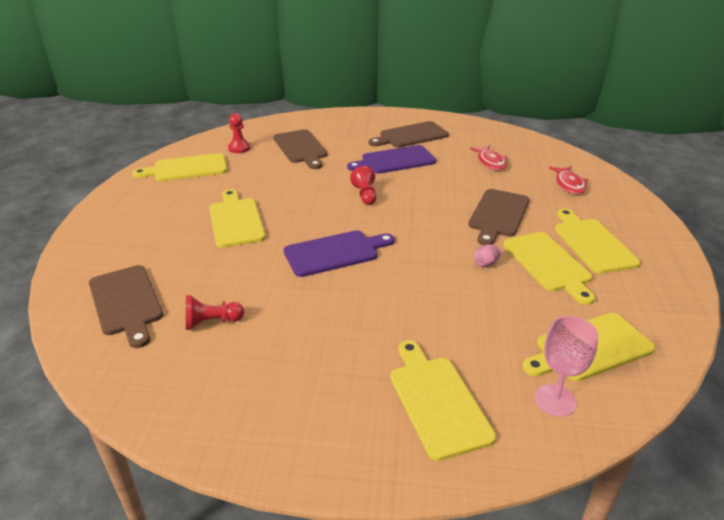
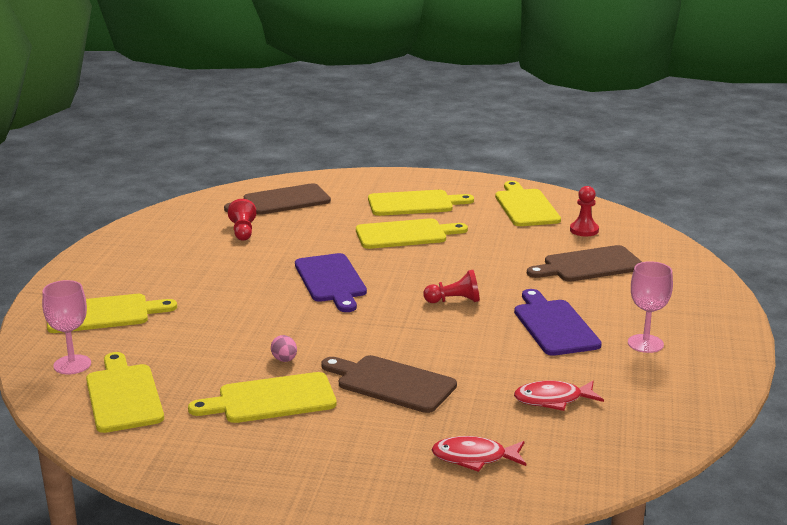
camera: 95 degrees right, 10 degrees down
brown cutting board [369,121,449,148] -> pink goblet [628,261,673,353]
yellow cutting board [555,209,640,274] -> yellow cutting board moved to [368,190,474,216]

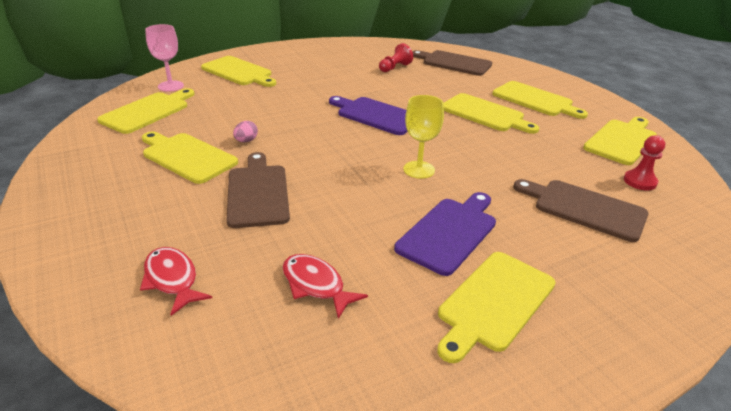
camera: 50 degrees right, 10 degrees up
purple cutting board [295,253,367,312] -> purple cutting board turned 90 degrees clockwise [329,96,408,135]
red pawn [423,270,480,303] -> yellow goblet [403,95,444,179]
pink goblet [628,261,673,353] -> yellow cutting board [437,252,555,363]

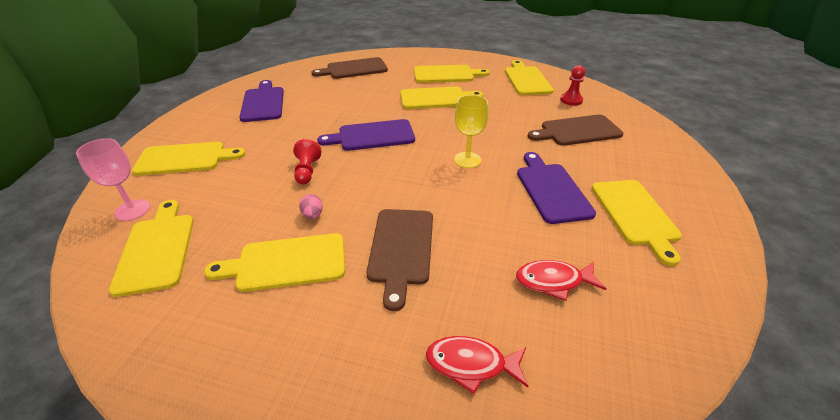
camera: 45 degrees left, 5 degrees up
brown cutting board [226,152,290,228] -> brown cutting board turned 120 degrees counterclockwise [366,209,433,311]
red pawn [379,43,413,72] -> red pawn moved to [293,139,322,184]
none -> purple cutting board [239,80,284,122]

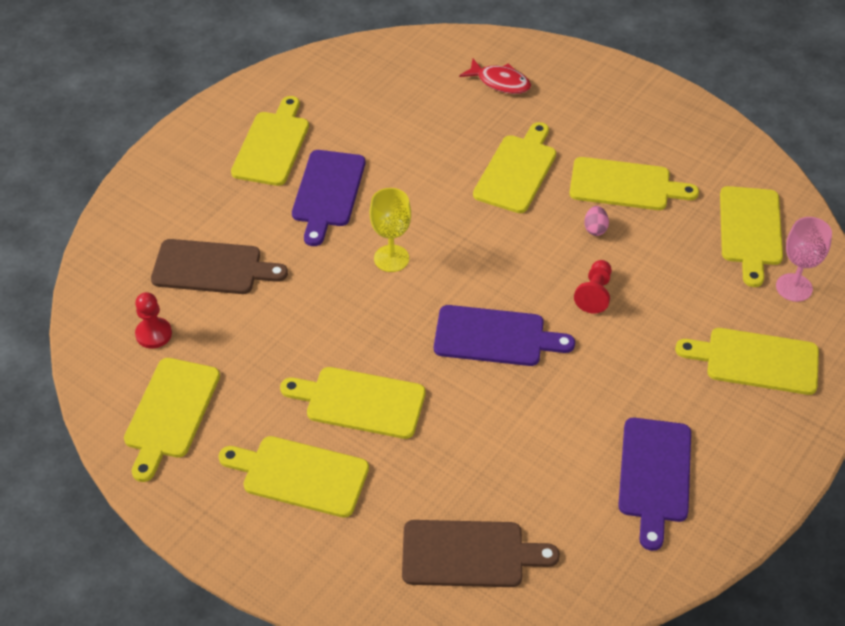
camera: 160 degrees left, 10 degrees up
brown cutting board [366,209,433,311] -> yellow cutting board [473,122,556,213]
red fish [516,260,607,301] -> none

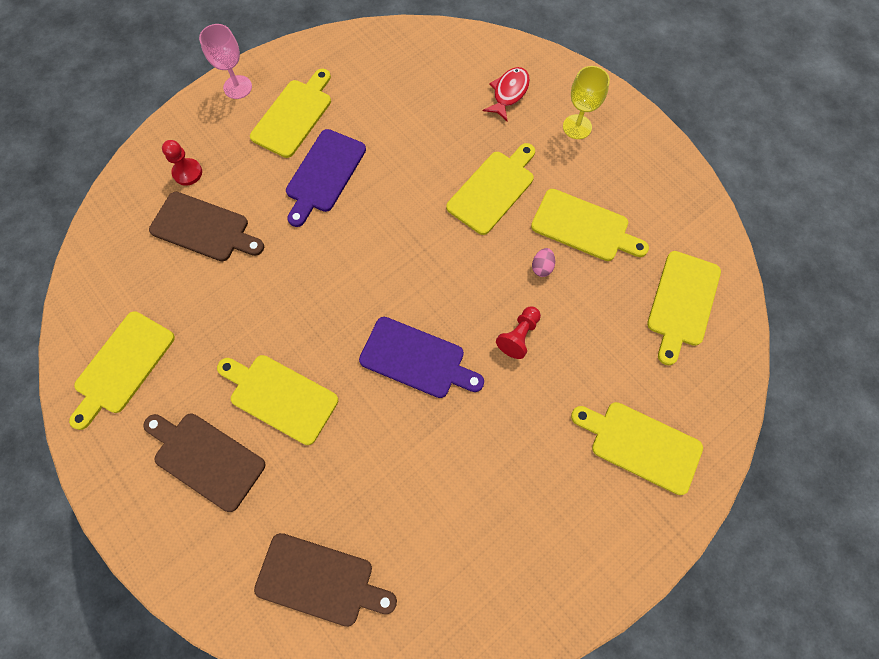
camera: 15 degrees right, 20 degrees up
red pawn [135,292,172,349] -> red pawn moved to [162,140,202,186]
yellow cutting board [218,436,369,518] -> brown cutting board [143,414,265,512]
yellow goblet [370,188,411,272] -> yellow goblet moved to [563,66,610,139]
red fish [459,58,531,94] -> red fish turned 105 degrees counterclockwise [483,67,530,121]
purple cutting board [618,418,691,551] -> none
pink goblet [776,217,832,302] -> pink goblet moved to [199,24,252,99]

